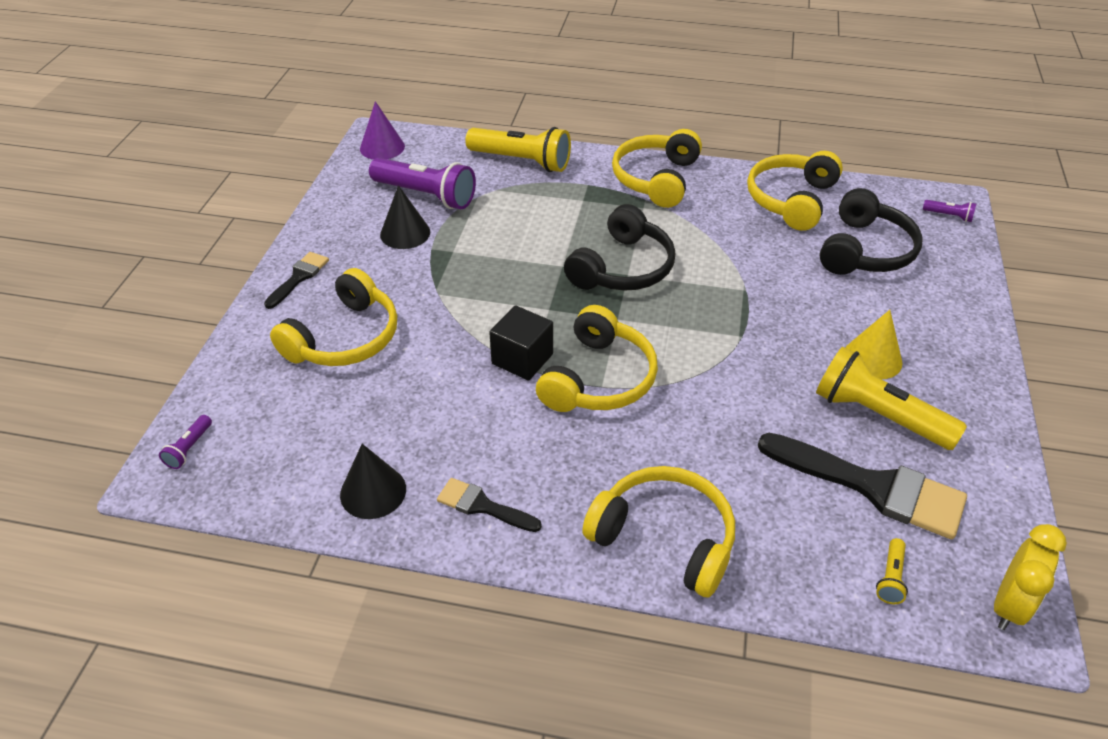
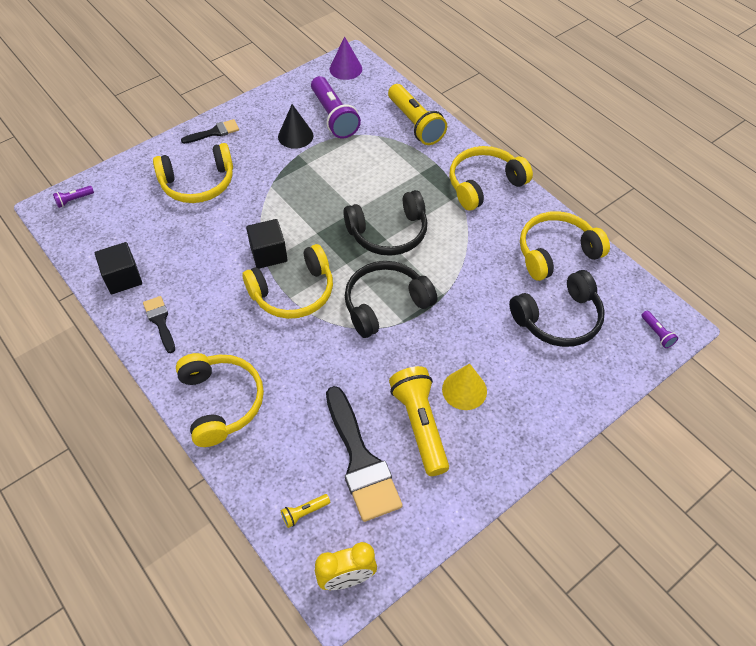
camera: 40 degrees right, 10 degrees up
black cone [340,444,406,519] -> black cube [95,242,142,294]
none -> black headphones [345,261,437,338]

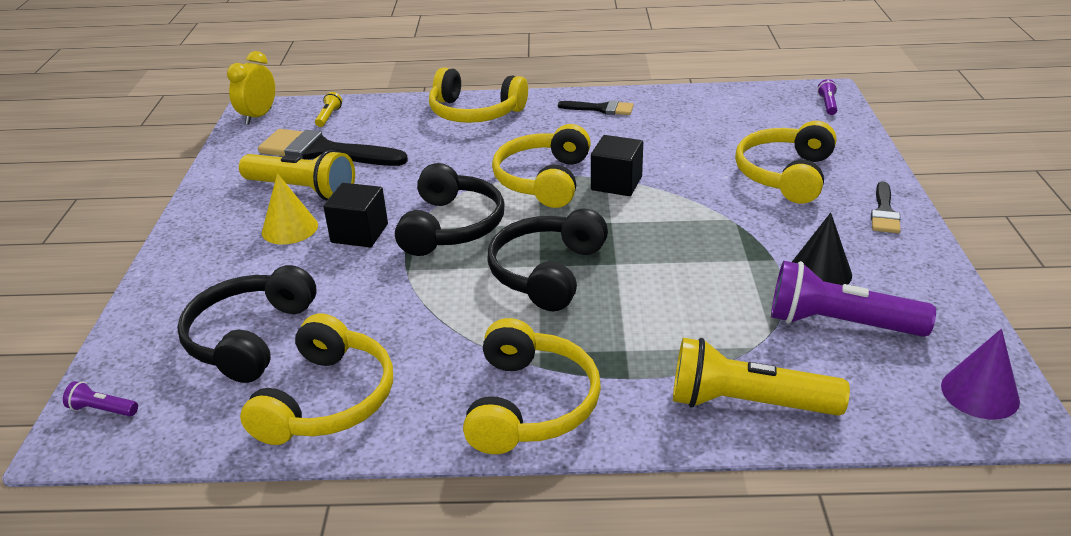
camera: 130 degrees right, 20 degrees down
black cube [95,242,142,294] -> black cube moved to [323,183,388,247]

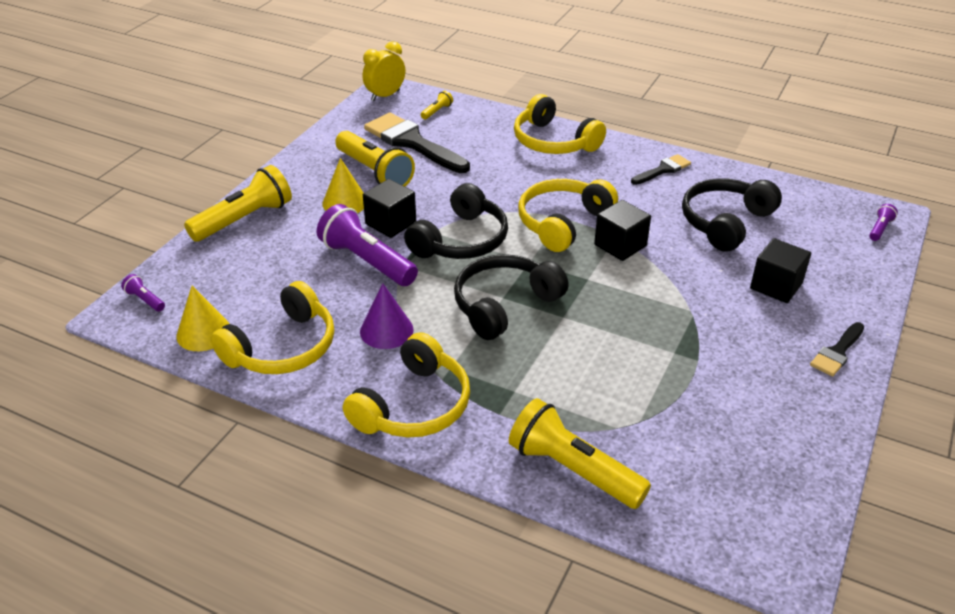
camera: 25 degrees right, 5 degrees up
black headphones [177,265,316,383] -> black headphones moved to [682,178,782,252]
black brush [558,100,634,115] -> black brush turned 75 degrees counterclockwise [631,154,691,185]
yellow headphones [735,121,837,204] -> black cube [750,238,811,303]
purple flashlight [771,261,936,337] -> purple flashlight moved to [317,204,418,286]
black cone [792,213,852,285] -> none
purple cone [941,329,1020,419] -> purple cone moved to [360,283,414,349]
none -> yellow cone [176,286,229,351]
none -> yellow flashlight [184,165,292,242]

